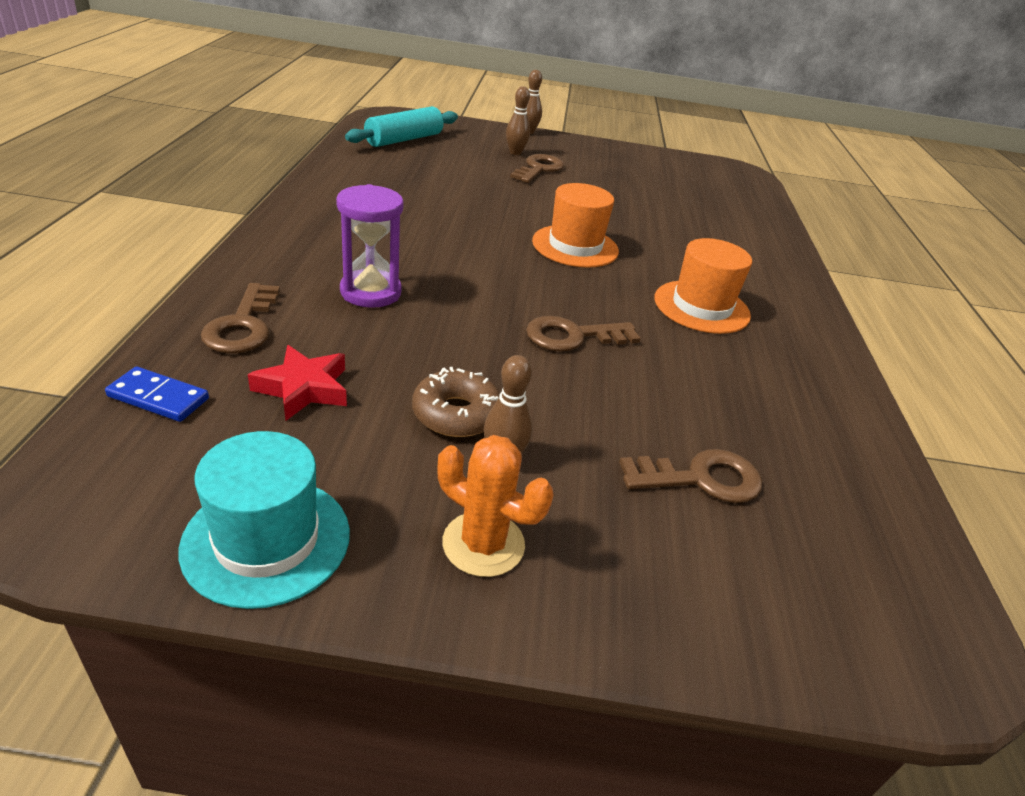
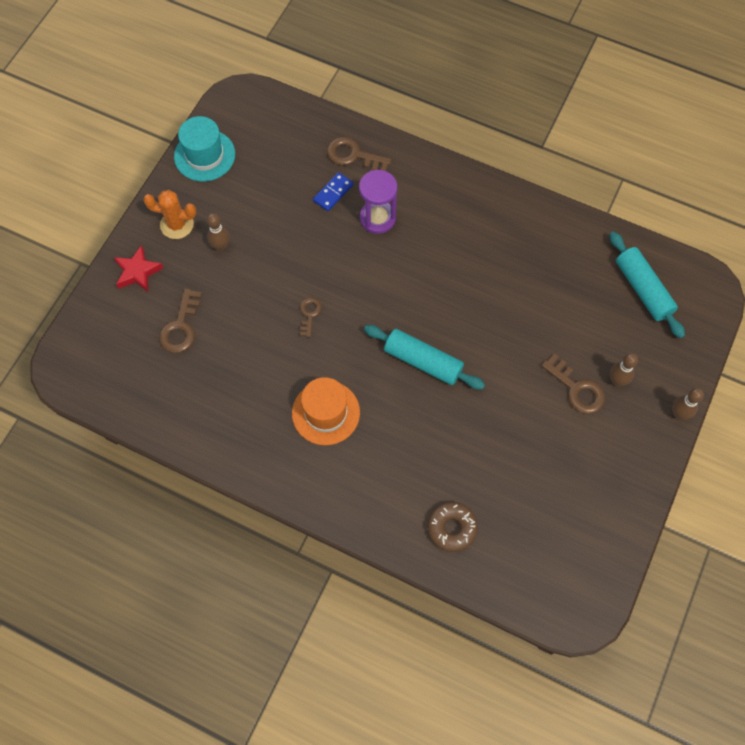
camera: 115 degrees right, 30 degrees up
blue domino [105,366,209,422] -> blue domino moved to [313,172,354,211]
red star [248,345,347,421] -> red star moved to [114,245,163,292]
brown donut [412,367,500,437] -> brown donut moved to [427,502,478,552]
orange cactus [437,435,553,577] -> orange cactus turned 45 degrees clockwise [143,190,196,239]
brown key [526,316,641,351] -> brown key [300,297,322,337], size x0.62
orange hat [532,183,619,268] -> turquoise rolling pin [364,325,485,390]

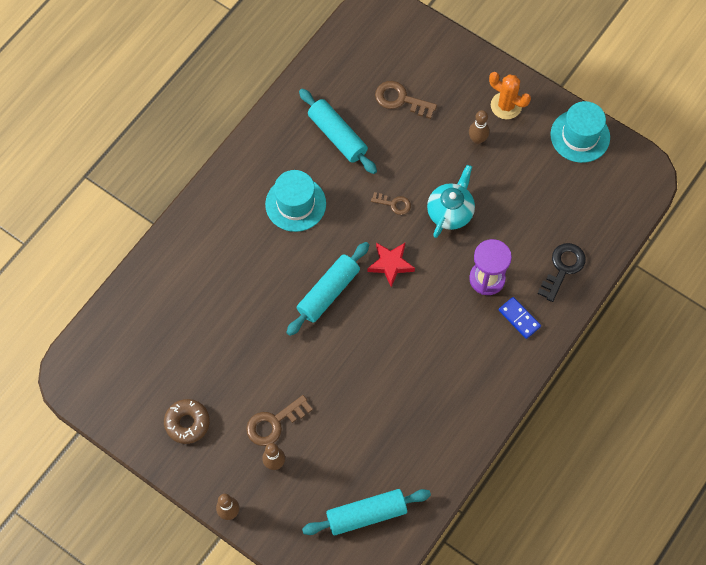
camera: 100 degrees right, 0 degrees up
red star [114,245,163,292] -> red star moved to [367,243,415,287]
orange cactus [143,190,196,239] -> orange cactus turned 75 degrees counterclockwise [489,72,531,119]
orange hat [292,377,360,445] -> turquoise hat [265,170,326,232]
blue domino [313,172,354,211] -> blue domino moved to [499,297,541,339]
brown key [327,137,391,171] -> black key [537,243,586,302]
brown donut [427,502,478,552] -> brown donut moved to [164,399,210,444]
none -> turquoise rolling pin [299,89,377,174]
none -> turquoise teapot [427,165,475,238]

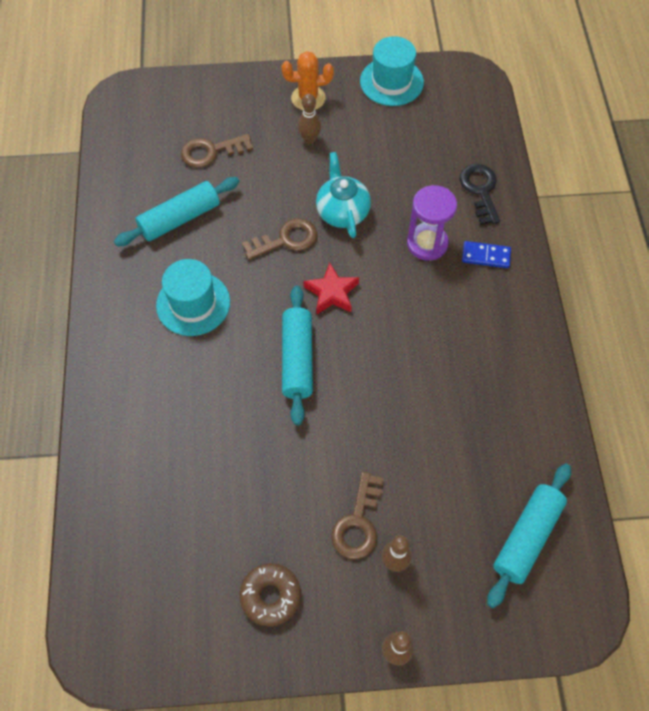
camera: 40 degrees left, 5 degrees down
turquoise rolling pin [299,89,377,174] -> turquoise rolling pin turned 45 degrees counterclockwise [114,177,240,246]
brown key [371,192,411,215] -> brown key [242,218,317,260], size x1.62

